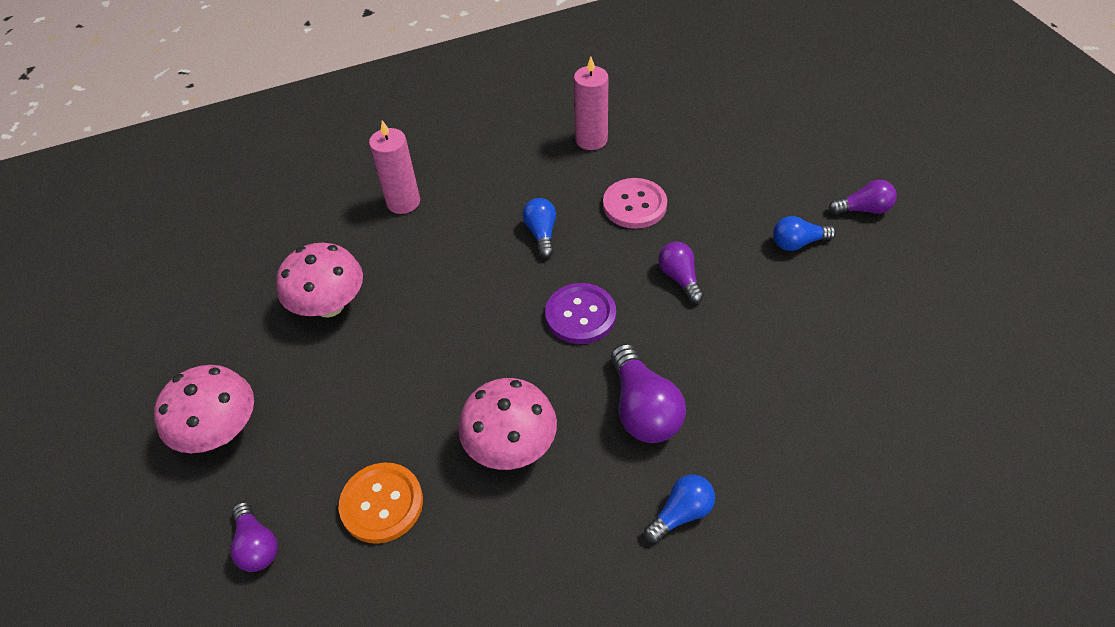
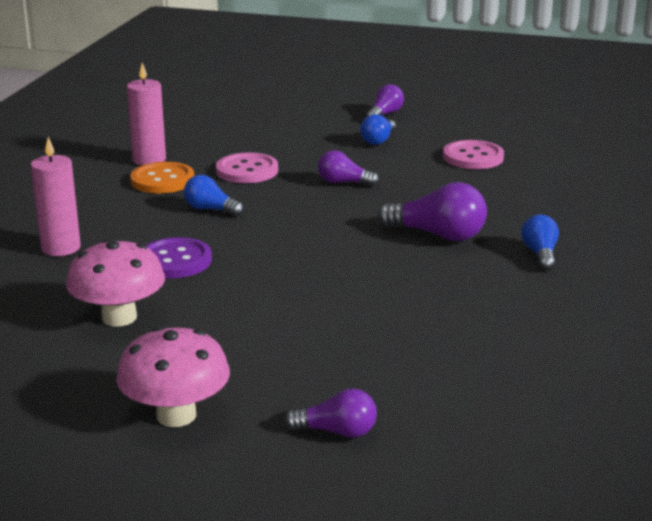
camera: 55 degrees left, 25 degrees down
orange button [339,462,423,544] -> orange button moved to [130,162,194,193]
pink mushroom [458,378,557,470] -> none
purple button [545,283,616,344] -> purple button moved to [146,237,212,278]
none -> pink button [443,140,504,169]

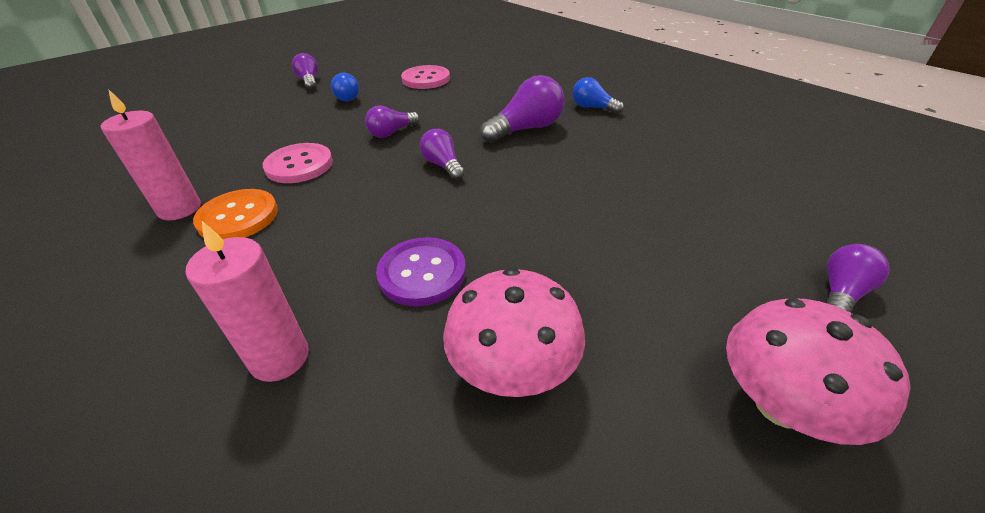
camera: 55 degrees left, 15 degrees up
blue light bulb [184,175,243,216] -> none
none -> purple light bulb [420,129,465,180]

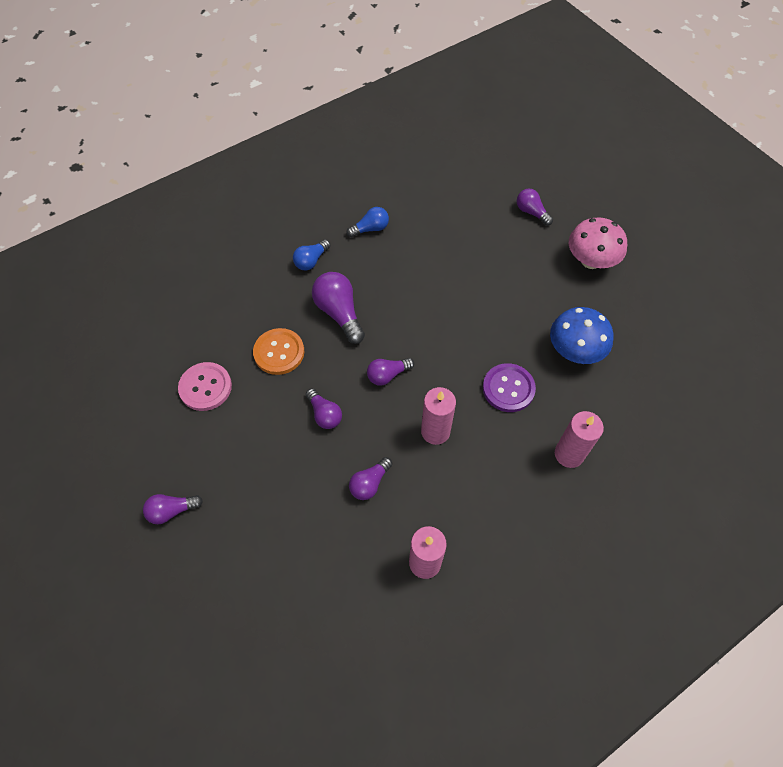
camera: 85 degrees left, 20 degrees up
orange button [193,189,278,239] -> orange button moved to [253,328,304,375]
pink button [263,143,333,183] -> purple light bulb [349,457,393,500]
blue light bulb [331,73,359,102] -> blue light bulb moved to [346,207,389,237]
pink mushroom [443,268,585,397] -> blue mushroom [550,307,614,364]
none -> pink candle [421,387,456,445]

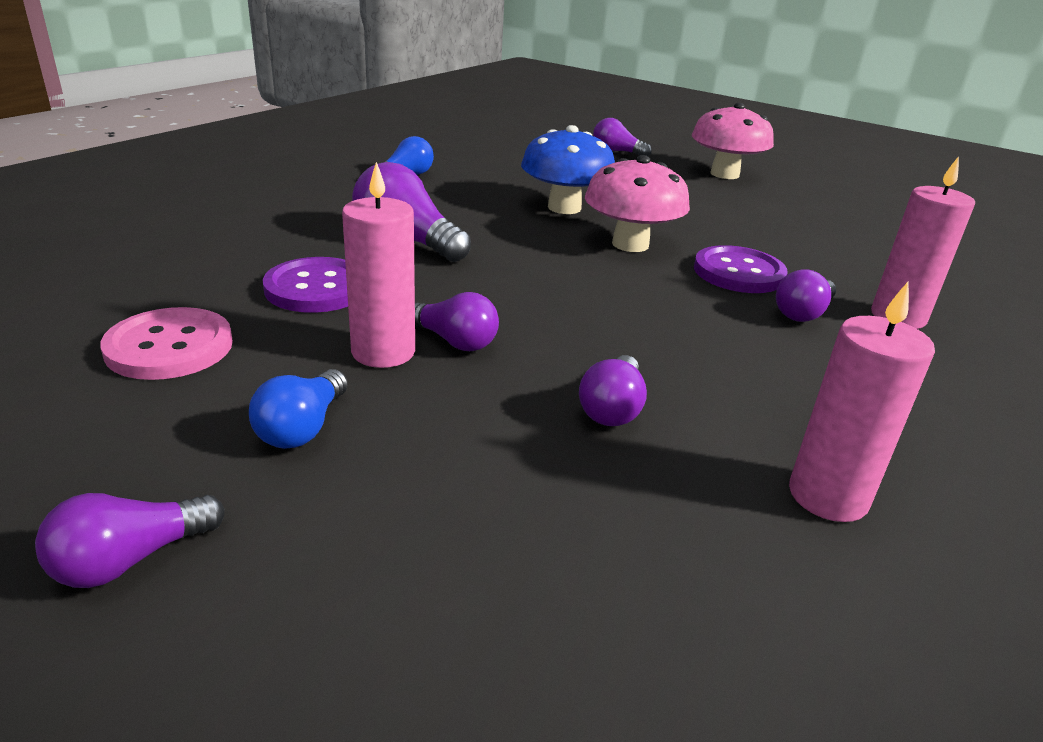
camera: 25 degrees left, 30 degrees down
orange button [253,328,304,375] -> purple button [263,257,348,313]
blue light bulb [293,239,331,271] -> blue light bulb moved to [249,369,348,449]
purple light bulb [367,358,414,386] -> purple light bulb moved to [776,269,836,322]
pink candle [421,387,456,445] -> pink candle moved to [342,162,415,368]
blue mushroom [550,307,614,364] -> blue mushroom moved to [521,125,615,214]
none -> pink mushroom [585,155,690,252]

